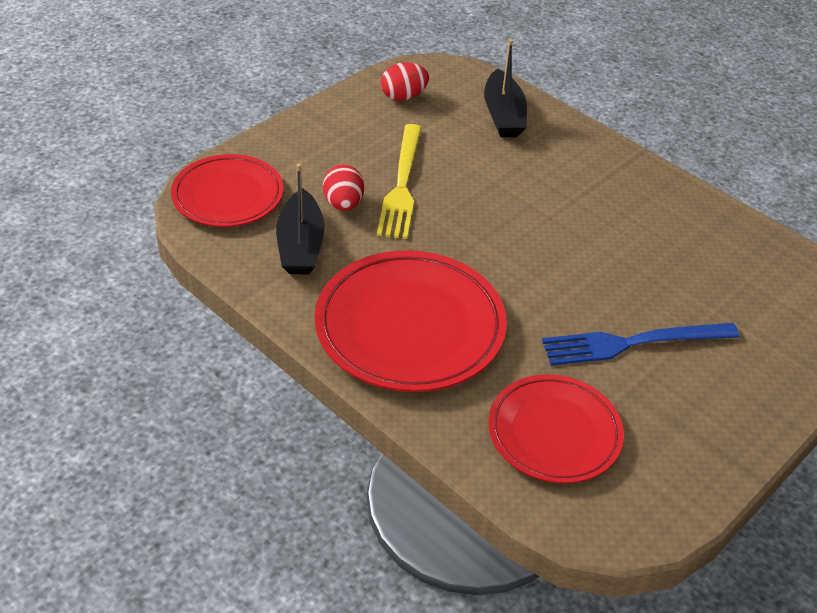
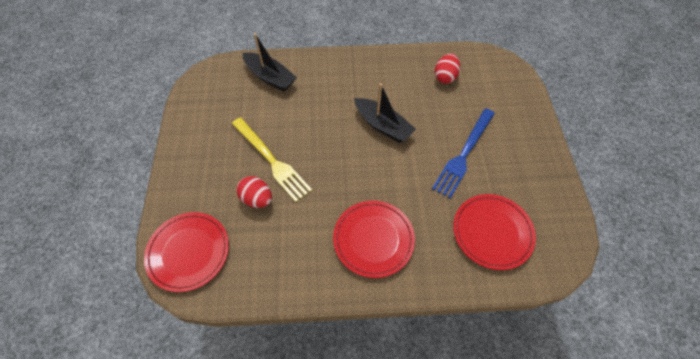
camera: 45 degrees left, 15 degrees up
black boat [276,164,325,274] -> black boat moved to [354,83,416,143]
red plate [314,250,507,392] -> red plate [333,201,415,278], size x0.65
red egg [381,62,429,101] -> red egg moved to [435,54,460,84]

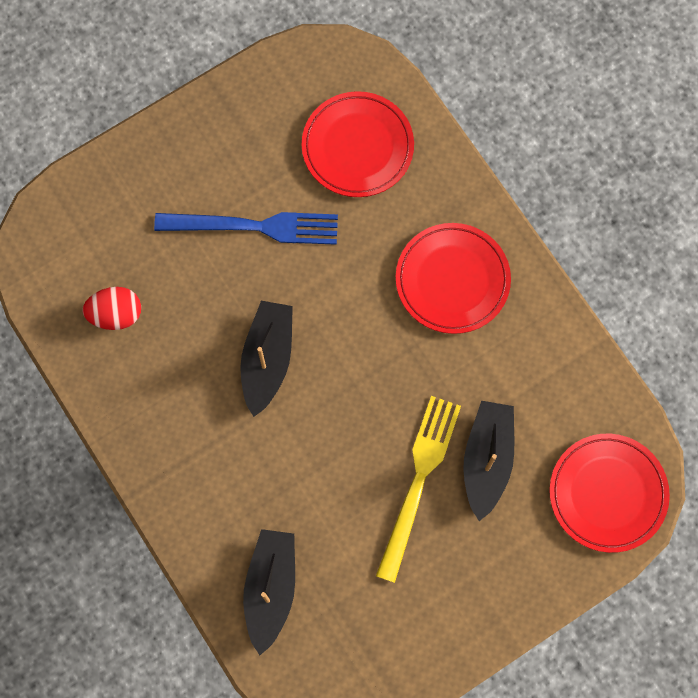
camera: 120 degrees left, 15 degrees up
red egg [236,176,272,208] -> black boat [463,401,514,521]

